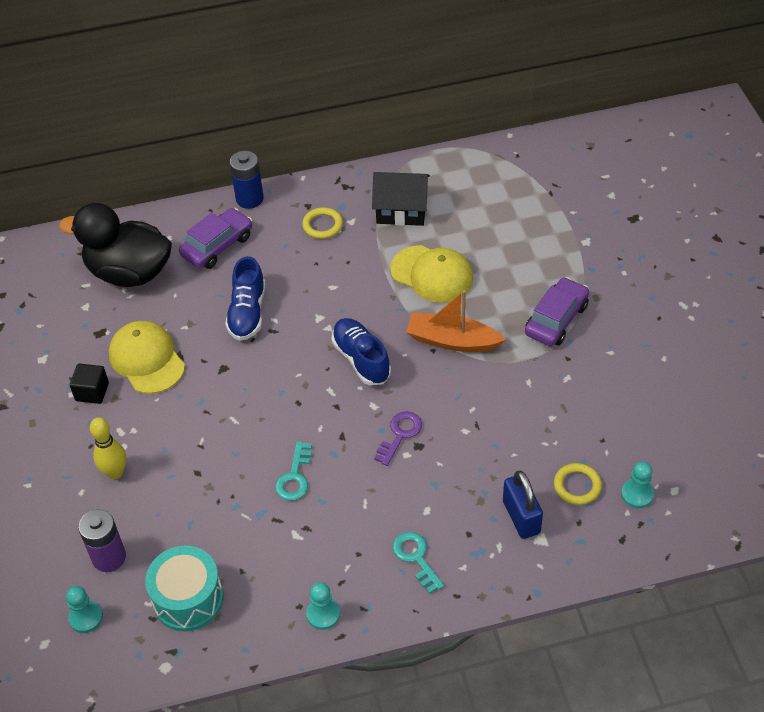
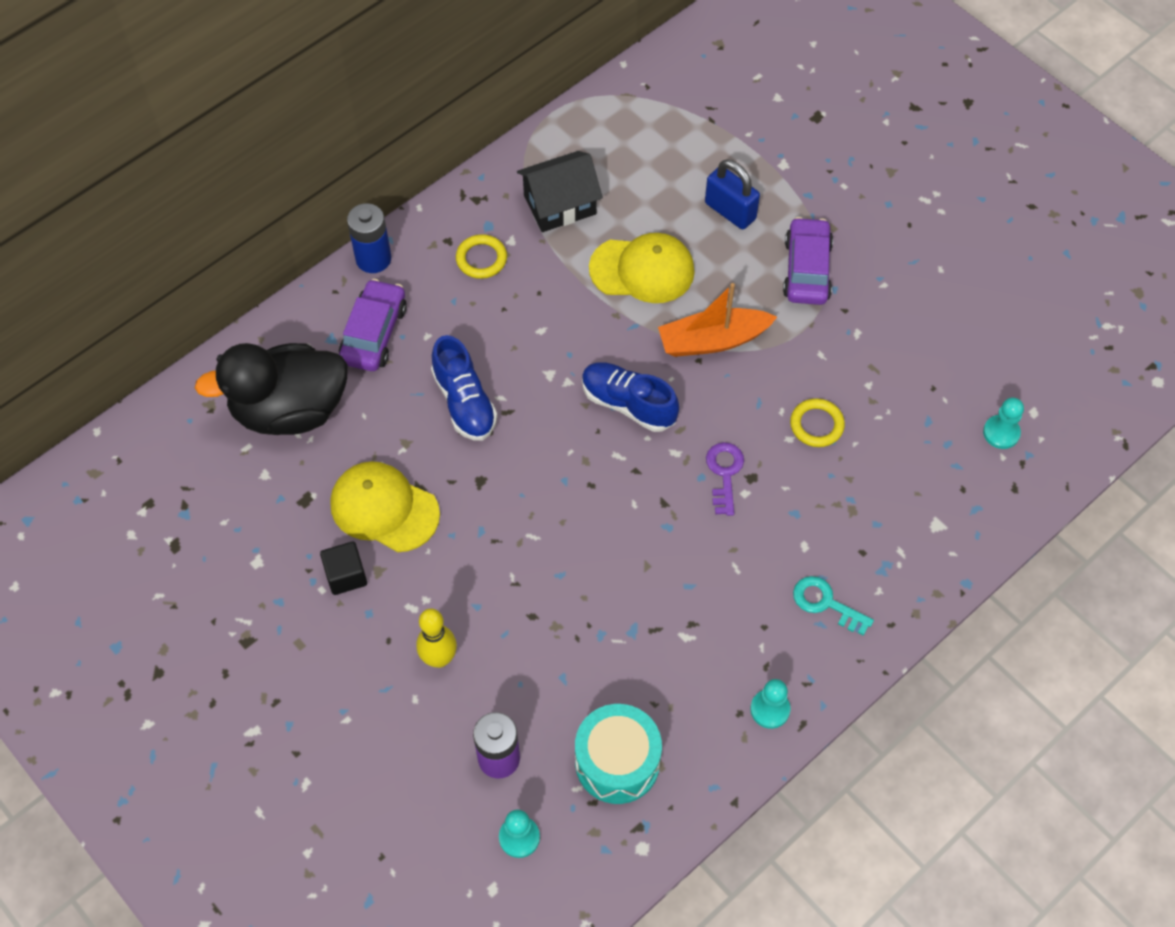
camera: 30 degrees left, 10 degrees up
turquoise key [275,441,312,501] -> none
blue padlock [503,471,543,539] -> blue padlock moved to [705,160,760,229]
yellow ring [554,463,602,505] -> yellow ring moved to [790,398,845,447]

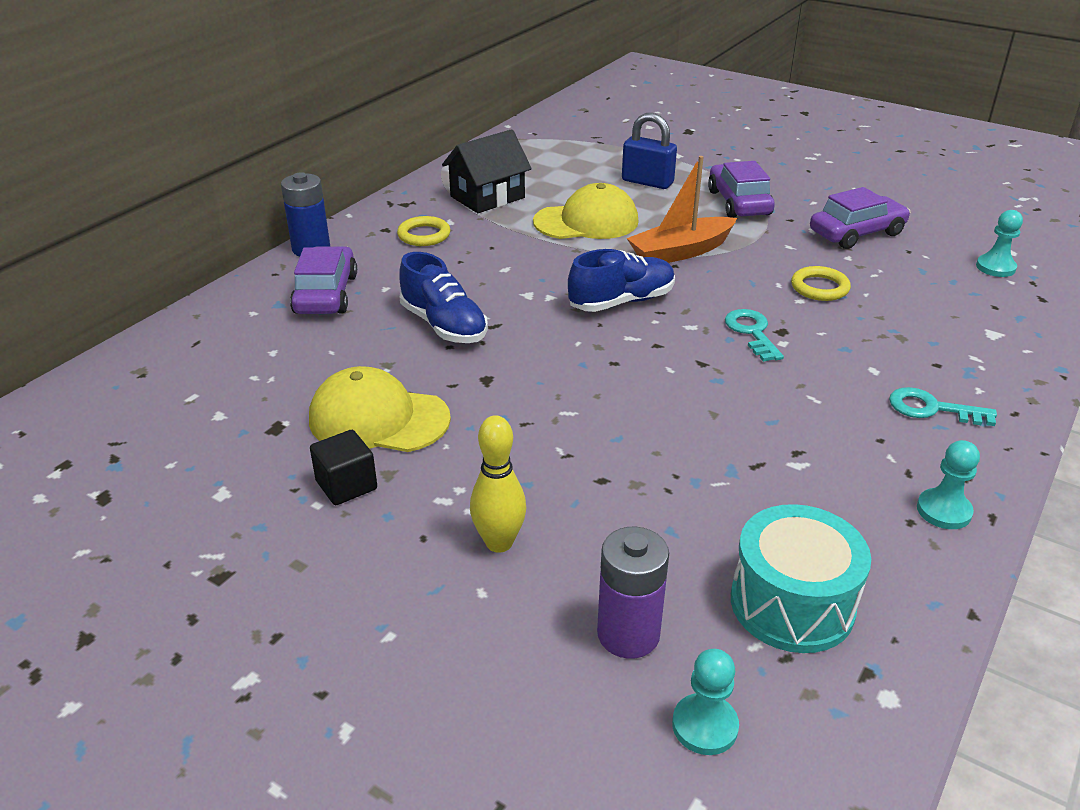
camera: 15 degrees left, 25 degrees down
black duck [195,343,348,435] -> none
blue shoe [582,362,679,432] -> blue shoe turned 135 degrees clockwise [568,249,675,312]
purple key [706,442,744,516] -> turquoise key [725,309,784,362]
none -> purple car [810,187,910,249]

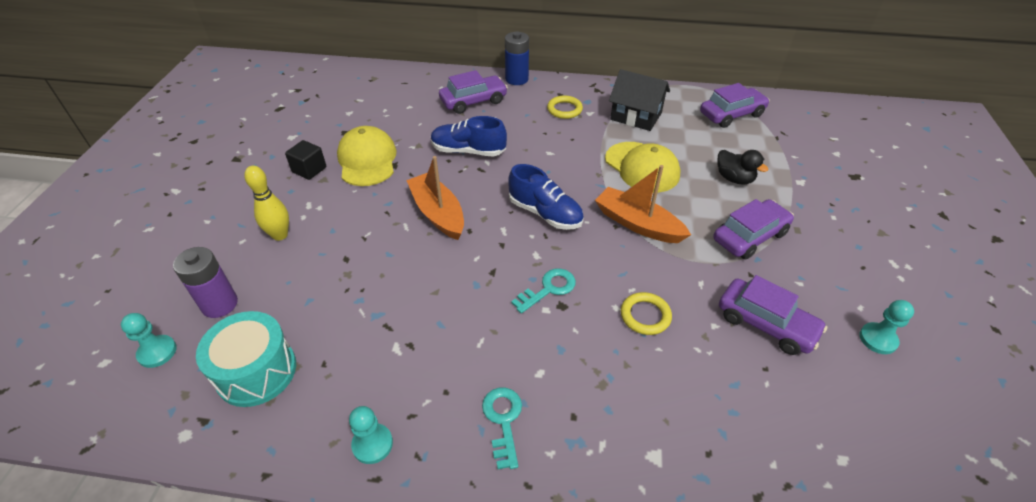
camera: 65 degrees right, 10 degrees up
blue shoe [399,252,488,343] -> blue shoe turned 75 degrees clockwise [431,116,507,157]
blue padlock [622,113,677,189] -> black duck [717,150,768,185]
turquoise pawn [976,210,1023,277] -> turquoise pawn moved to [859,300,914,354]
none -> orange boat [406,156,464,240]
none -> purple car [700,83,770,128]

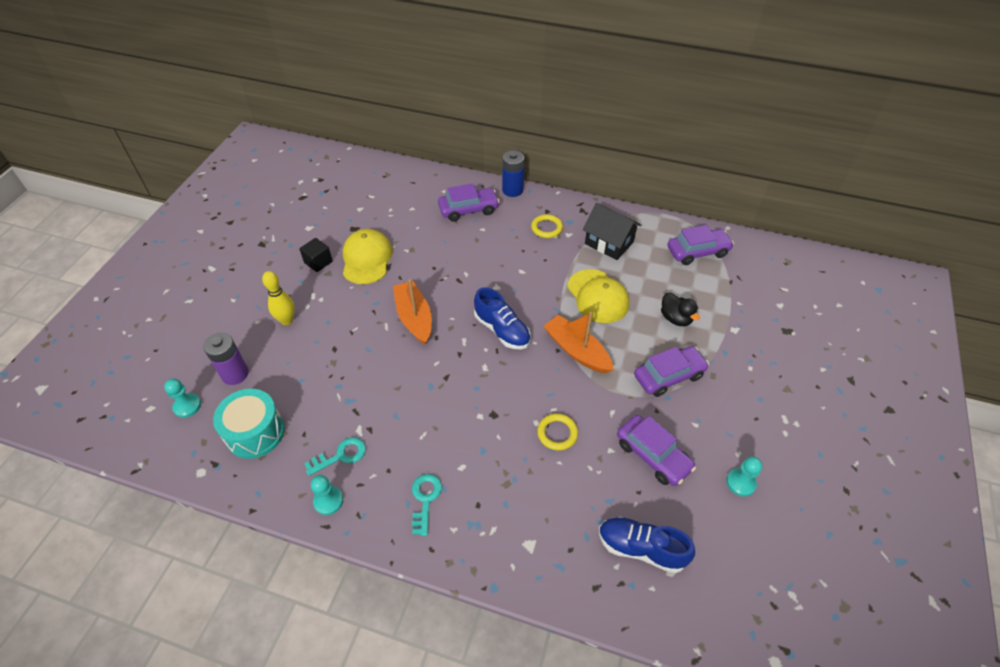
camera: 10 degrees right, 5 degrees up
blue shoe [431,116,507,157] -> blue shoe moved to [599,517,695,573]
turquoise key [511,268,576,314] -> turquoise key moved to [304,437,366,476]

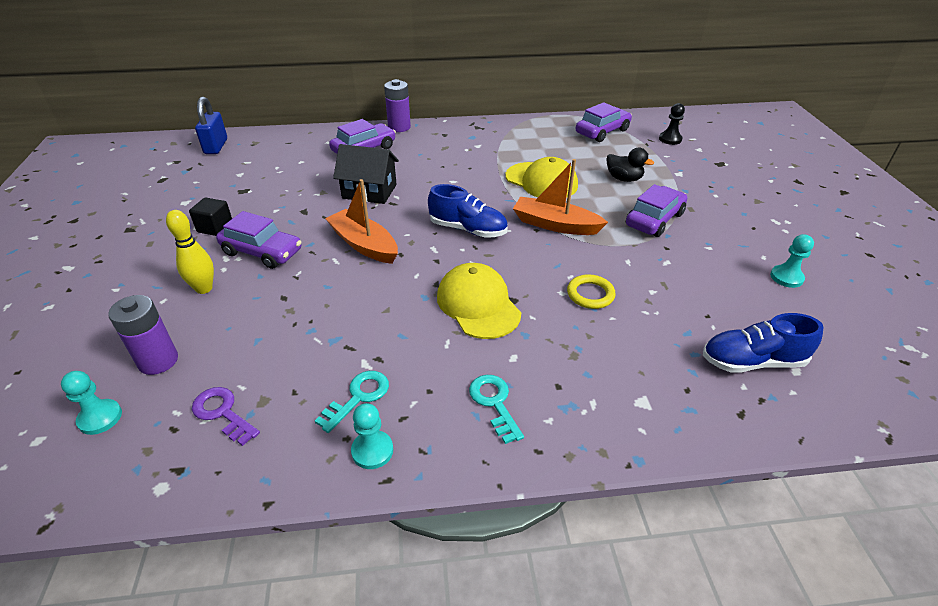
camera: 25 degrees left, 10 degrees down
turquoise drum [213,389,285,459] -> purple key [192,387,260,446]
yellow cap [343,229,393,284] -> yellow cap moved to [437,263,521,339]
blue battery [502,150,525,197] -> purple battery [384,79,411,132]
yellow ring [531,214,563,238] -> none
black house [582,203,641,260] -> black house moved to [333,144,399,204]
purple car [617,415,696,486] -> purple car moved to [216,211,301,269]
none -> blue padlock [195,97,227,154]
none -> black pawn [659,103,685,145]

